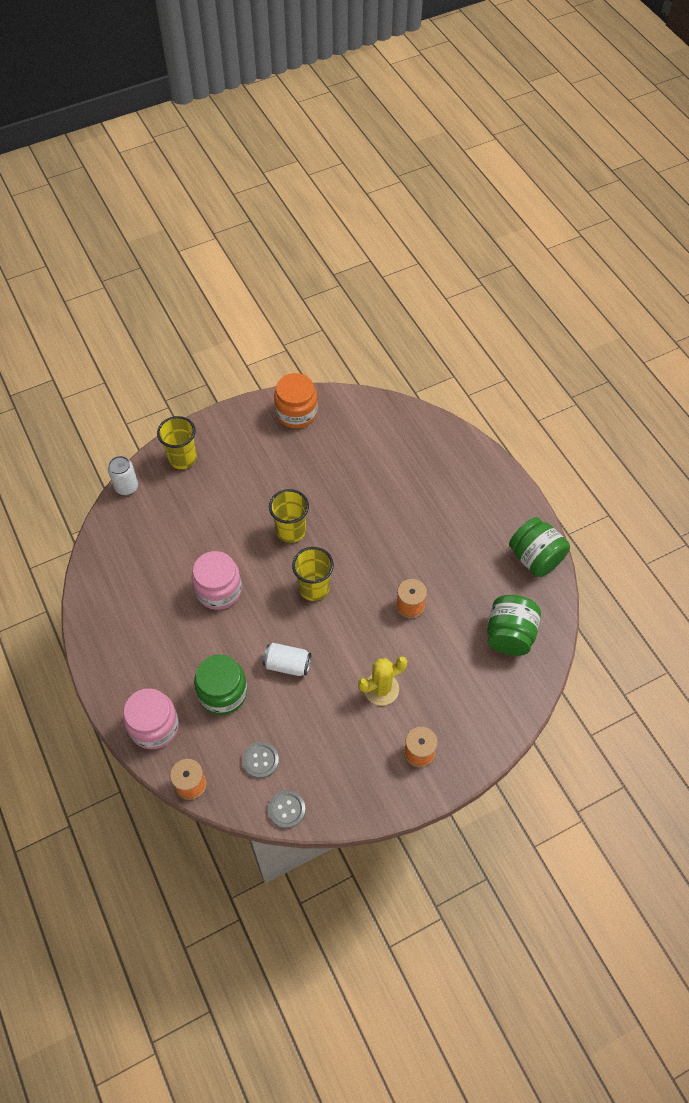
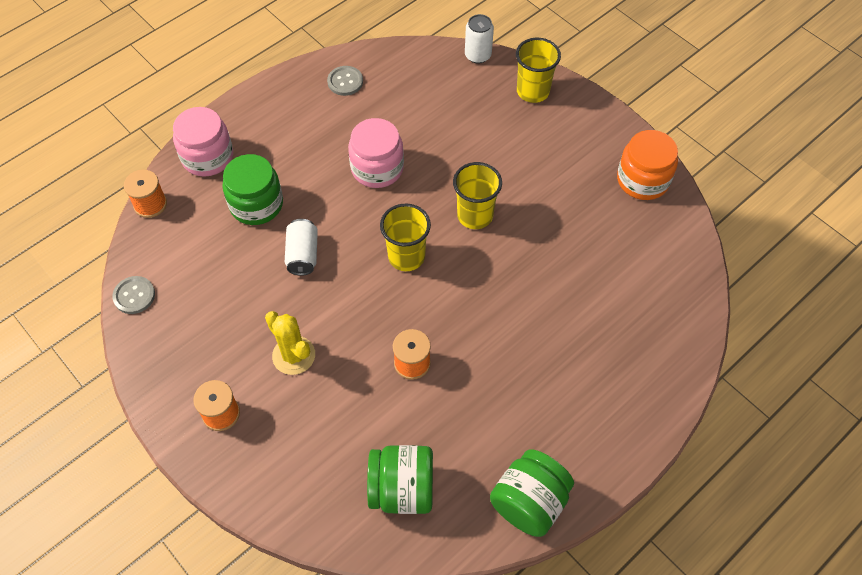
camera: 75 degrees right, 0 degrees up
grey button [242,742,279,779] -> grey button moved to [327,66,363,96]

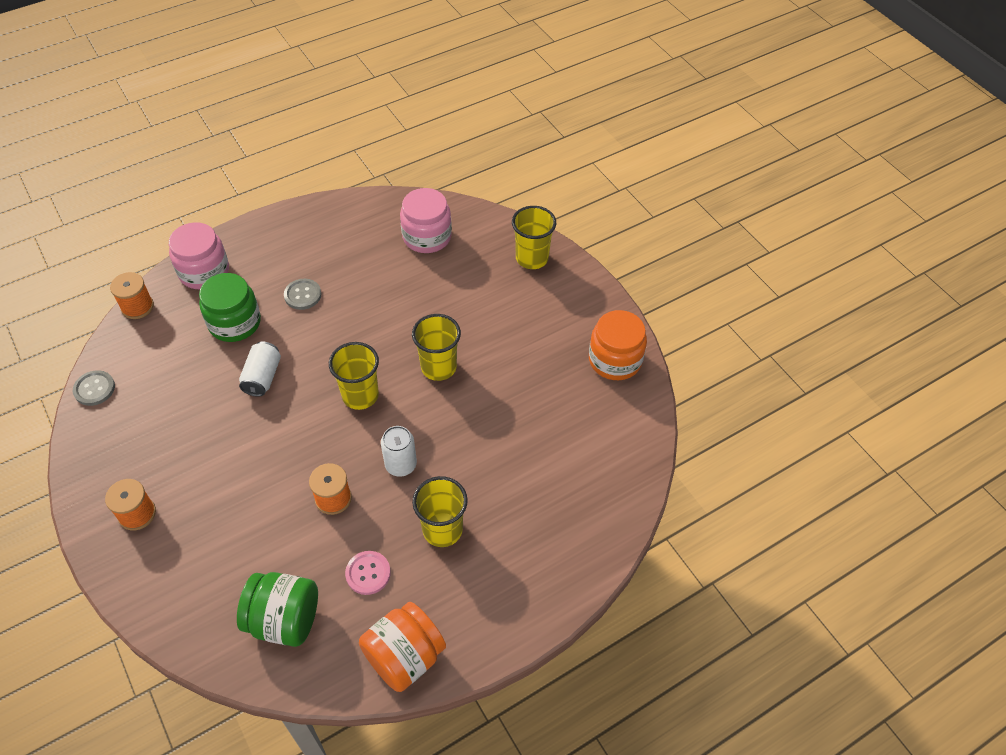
camera: 10 degrees right, 5 degrees down
yellow cactus [265,311,315,375] -> none
grey button [327,66,363,96] -> grey button moved to [284,279,321,310]
pink jar [348,118,404,188] -> pink jar moved to [400,188,452,253]
white can [465,14,494,64] -> white can moved to [381,426,417,477]
green jar [490,449,574,537] -> orange jar [359,602,446,692]
none -> pink button [345,551,391,595]
none -> yellow cup [412,476,468,547]

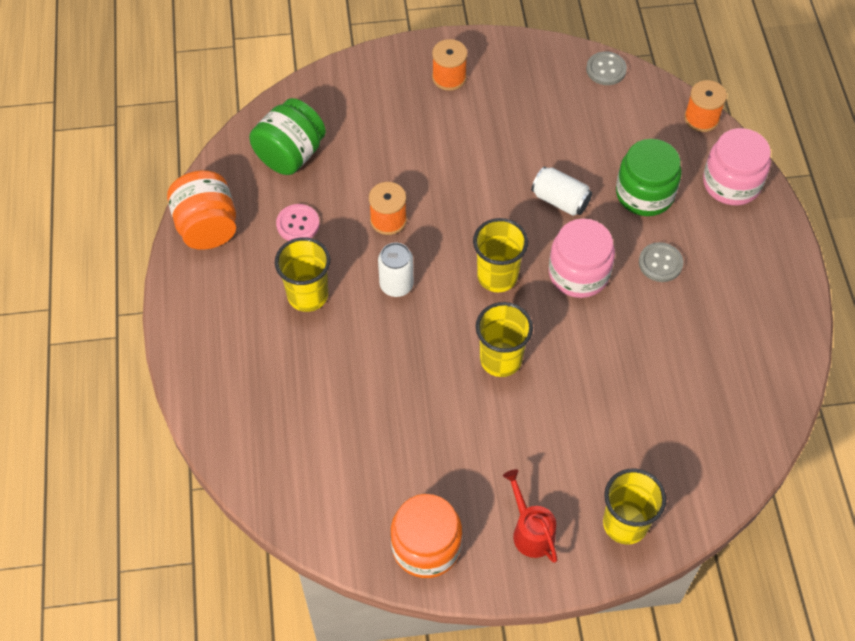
camera: 115 degrees right, 5 degrees up
pink jar [400,188,452,253] -> pink jar moved to [549,219,615,298]
none -> red watering can [503,469,558,563]

